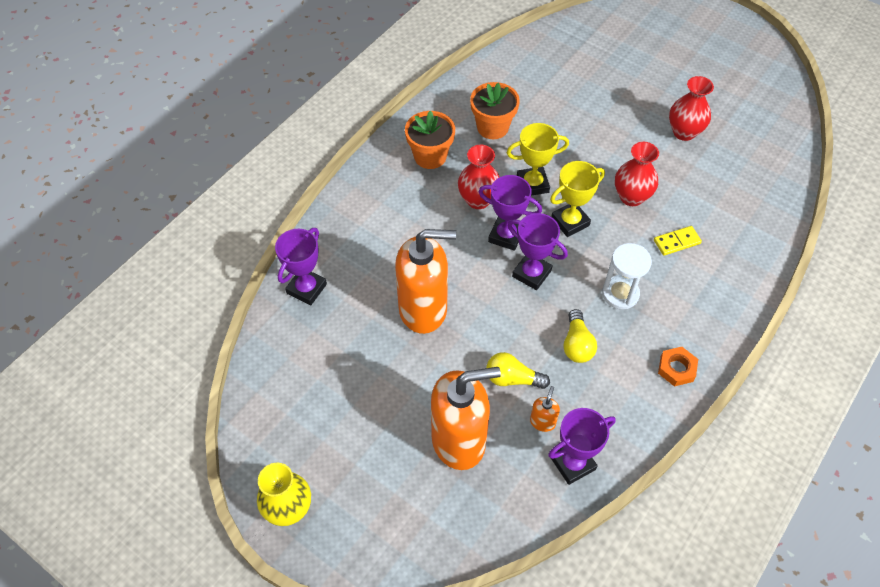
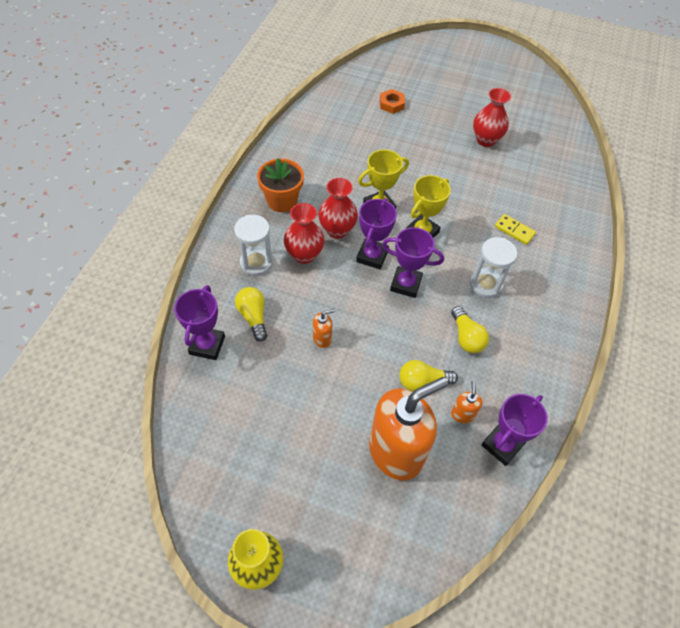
camera: 20 degrees left, 0 degrees up
orange soap dispenser [395,229,457,334] -> orange soap dispenser [313,309,335,348], size x0.40
orange flower pot [470,82,520,139] -> none
purple trophy [479,175,542,251] -> purple trophy turned 75 degrees counterclockwise [356,198,397,269]
red vase [615,142,659,206] -> red vase moved to [284,203,325,264]
yellow domino [654,226,702,256] -> yellow domino turned 75 degrees clockwise [495,214,536,245]
orange nut [658,347,698,386] -> orange nut moved to [380,89,405,114]
none -> white hourglass [234,215,273,276]
none -> yellow light bulb [235,287,267,342]

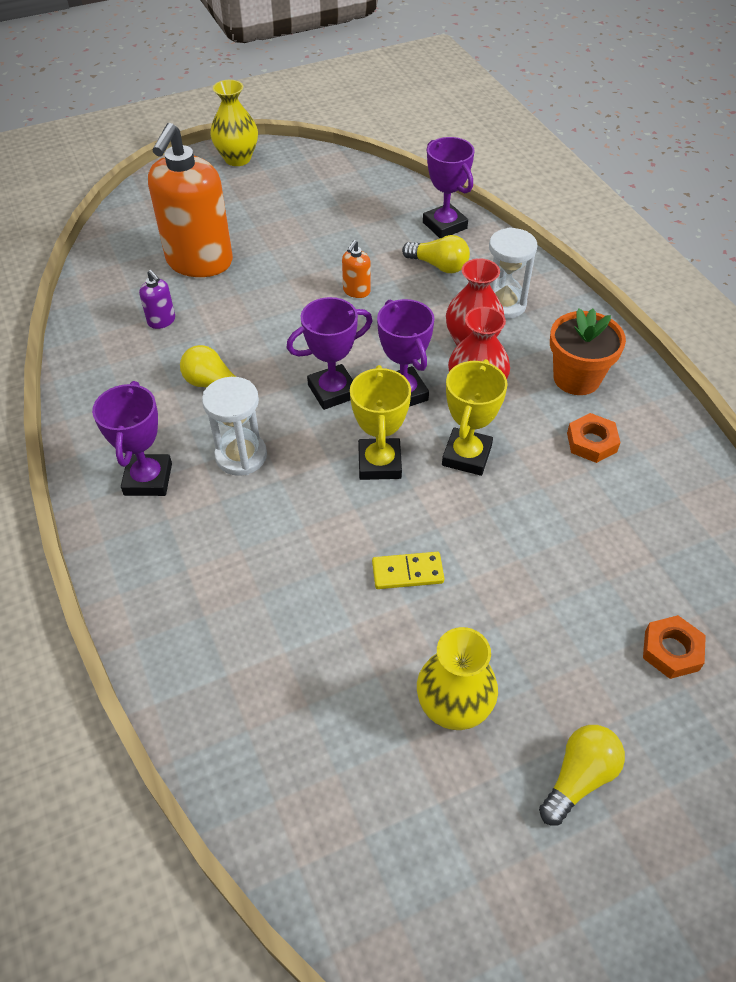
camera: 140 degrees right, 5 degrees down
yellow light bulb [399,360,458,392] -> yellow light bulb moved to [539,725,625,825]
orange soap dispenser [451,381,482,423] -> purple soap dispenser [139,270,175,329]
red vase [473,88,511,147] -> yellow vase [417,627,498,730]
purple trophy [481,394,548,466] -> purple trophy moved to [92,381,172,496]
yellow domino [495,214,536,245] -> yellow domino moved to [372,552,445,589]
none -> orange nut [567,413,621,463]

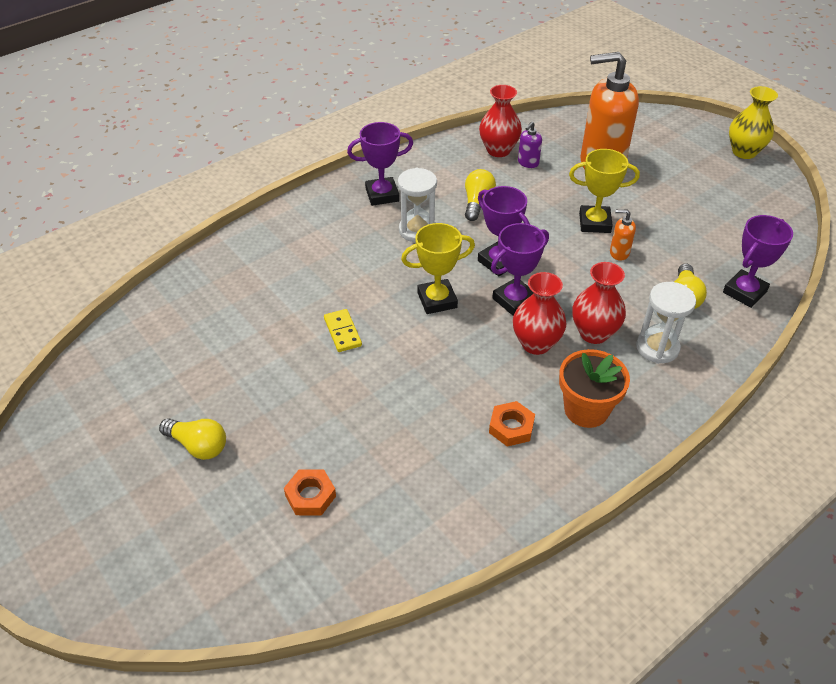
camera: 75 degrees right, 5 degrees down
yellow vase [417,627,498,730] -> none
yellow trophy [442,359,508,476] -> yellow trophy moved to [569,149,640,233]
none -> red vase [479,85,522,157]

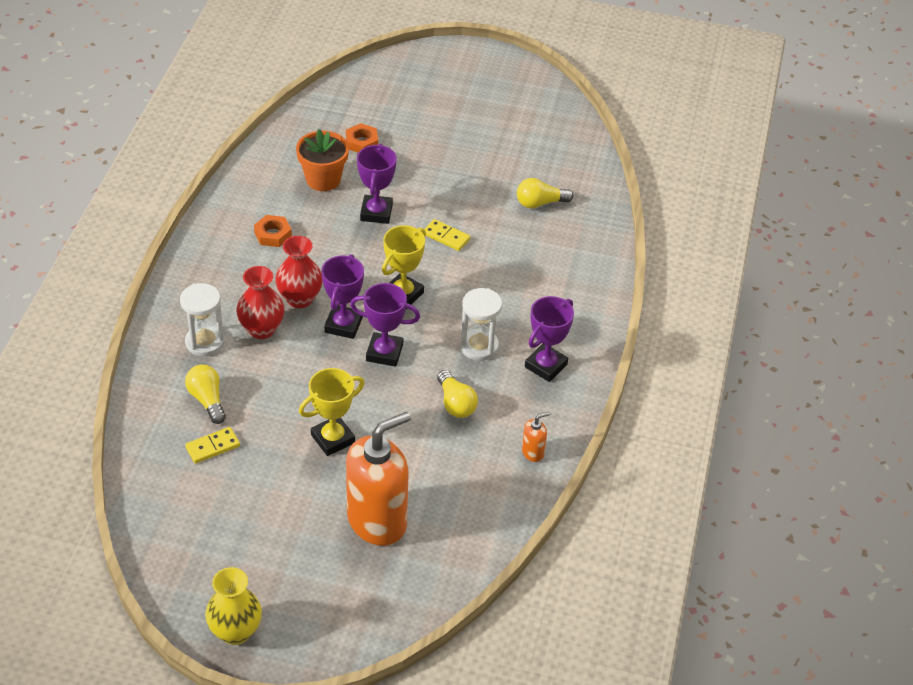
camera: 140 degrees right, 0 degrees up
yellow light bulb [159,418,226,460] -> yellow light bulb moved to [517,178,573,208]
red vase [479,85,522,157] -> none
purple soap dispenser [518,122,542,168] -> none
orange flower pot [559,349,630,428] -> orange flower pot moved to [296,129,349,191]
orange soap dispenser [610,210,636,261] -> orange soap dispenser moved to [522,412,550,462]
purple trophy [723,215,793,308] -> purple trophy moved to [357,144,397,224]
none -> yellow domino [185,427,240,464]

